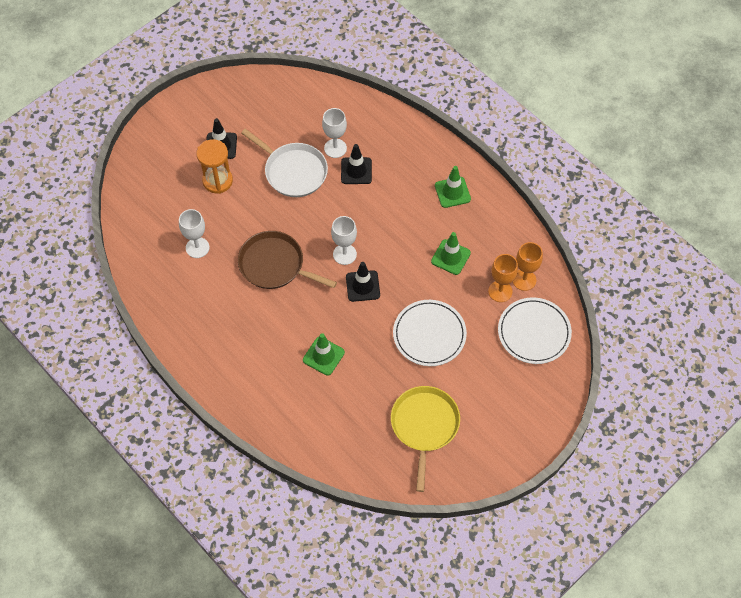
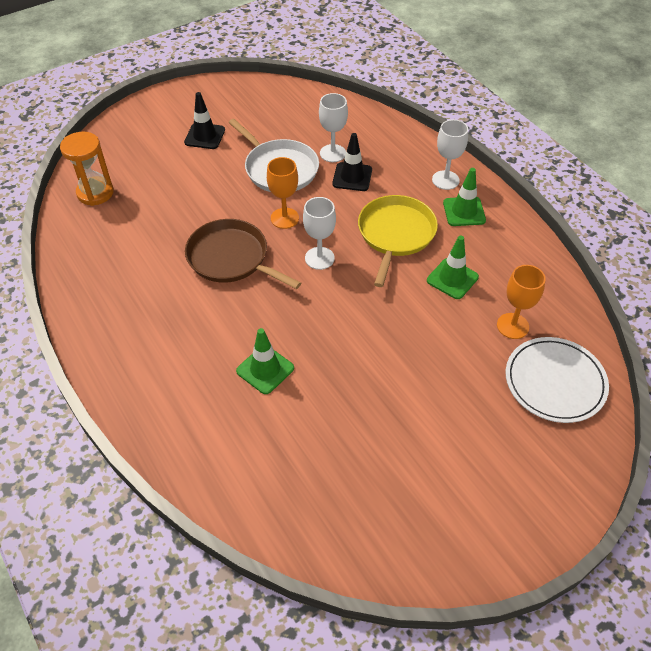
camera: 10 degrees right, 10 degrees down
white goblet [179,209,209,258] -> white goblet moved to [432,120,468,190]
orange hourglass [196,139,233,194] -> orange hourglass moved to [60,132,114,206]
black traffic cone [346,262,380,302] -> none
yellow pan [391,386,460,492] -> yellow pan moved to [358,195,438,287]
white plate [393,300,467,366] -> none
orange goblet [513,242,543,291] -> orange goblet moved to [267,157,299,229]

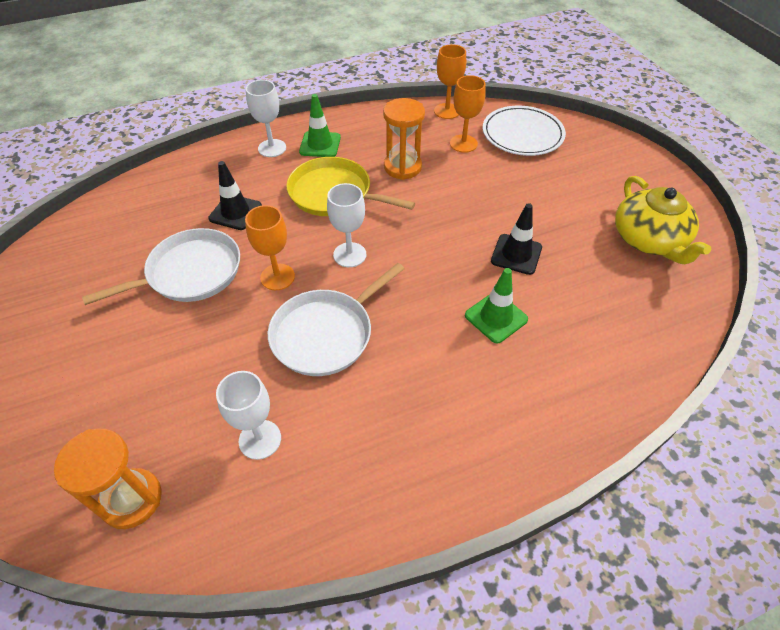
camera: 80 degrees left, 0 degrees up
black traffic cone [184,92,225,149] -> black traffic cone moved to [491,203,542,275]
brown pan [185,219,301,289] -> white pan [268,263,404,376]
white goblet [319,93,348,162] -> white goblet moved to [216,371,281,460]
green traffic cone [427,235,479,299] -> orange hourglass [383,98,425,180]
none -> orange goblet [434,45,466,119]
none -> yellow teapot [615,176,711,264]

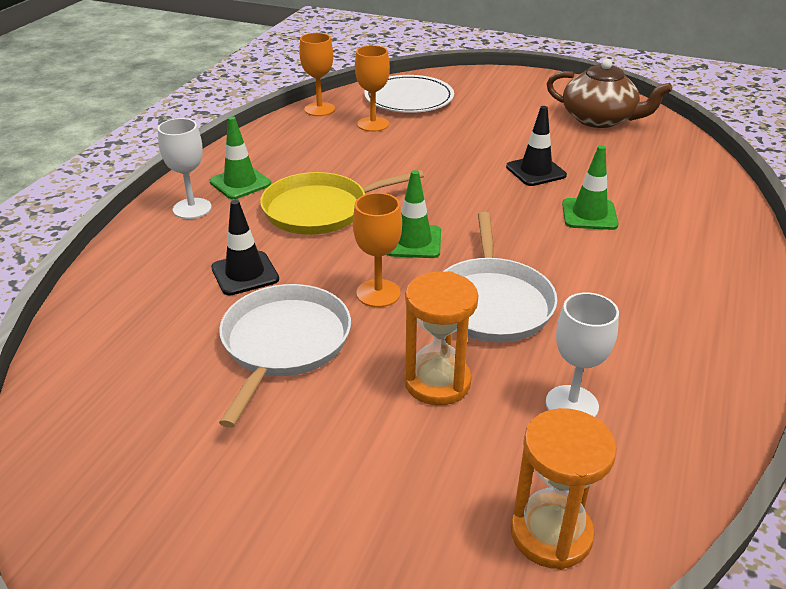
camera: 45 degrees left, 15 degrees down
white goblet [327,183,366,267] -> green traffic cone [387,170,441,258]
orange hourglass [383,98,425,180] -> orange hourglass moved to [404,271,479,405]
yellow teapot [615,176,711,264] -> brown teapot [547,59,672,128]

